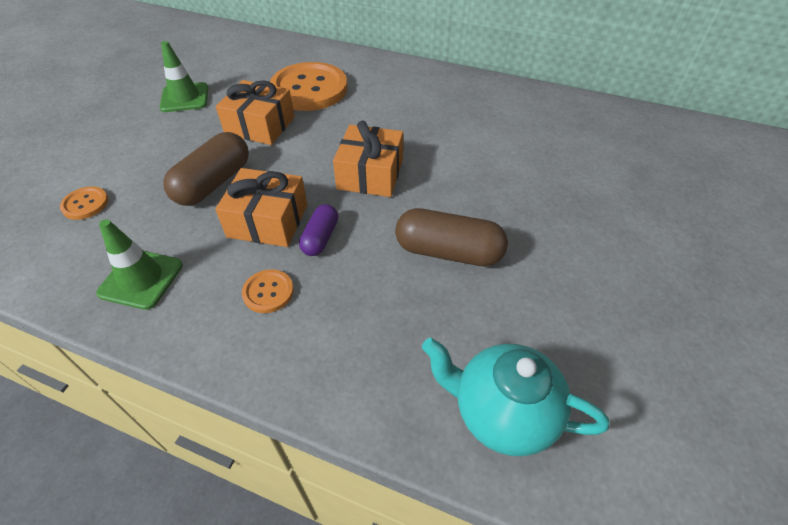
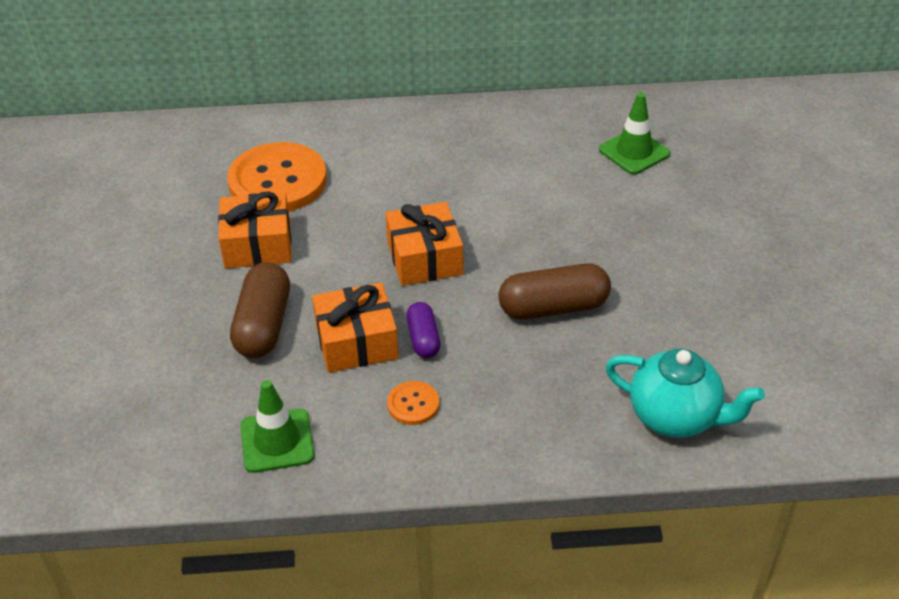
camera: 25 degrees left, 5 degrees down
orange button [60,187,108,220] -> none
green traffic cone [160,41,208,112] -> green traffic cone moved to [599,93,670,174]
turquoise teapot [422,338,610,456] -> turquoise teapot turned 150 degrees counterclockwise [606,349,765,438]

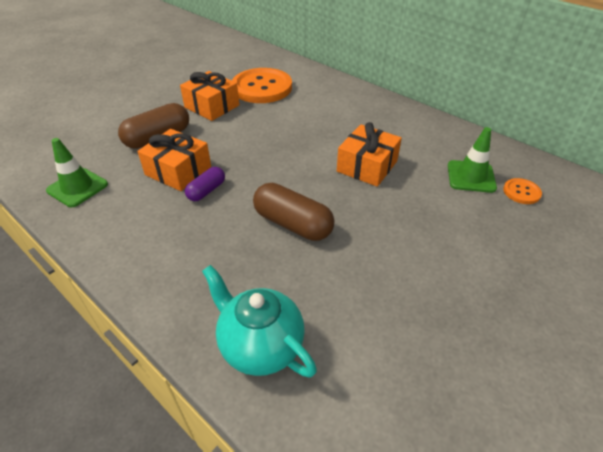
camera: 45 degrees right, 0 degrees up
orange gift [385,202,463,286] -> orange gift moved to [337,122,402,187]
orange button [387,381,439,425] -> orange button moved to [503,178,542,204]
turquoise teapot [606,349,765,438] -> turquoise teapot turned 150 degrees clockwise [202,265,317,378]

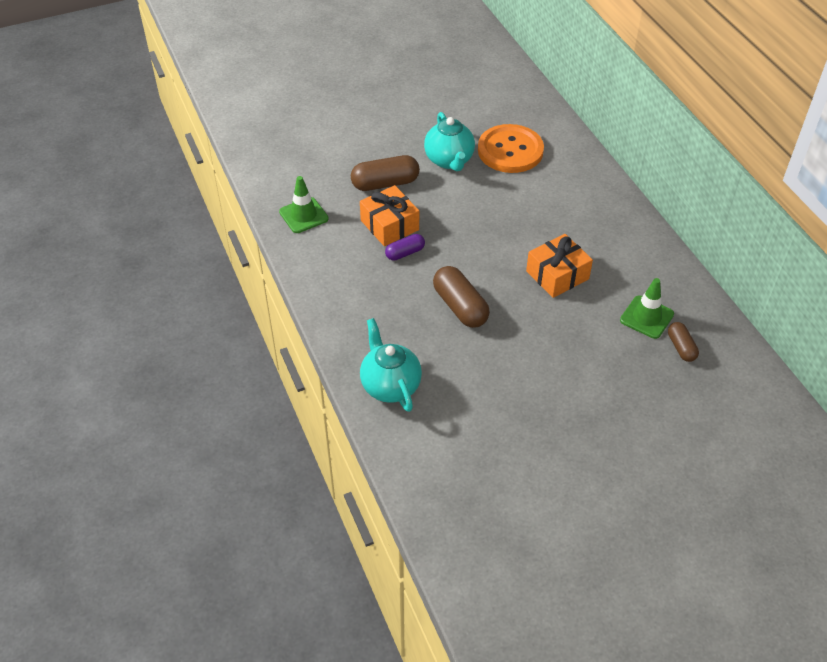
camera: 25 degrees right, 5 degrees up
orange gift [180,71,239,121] -> turquoise teapot [424,112,475,171]
orange button [503,178,542,204] -> brown capsule [668,322,699,362]

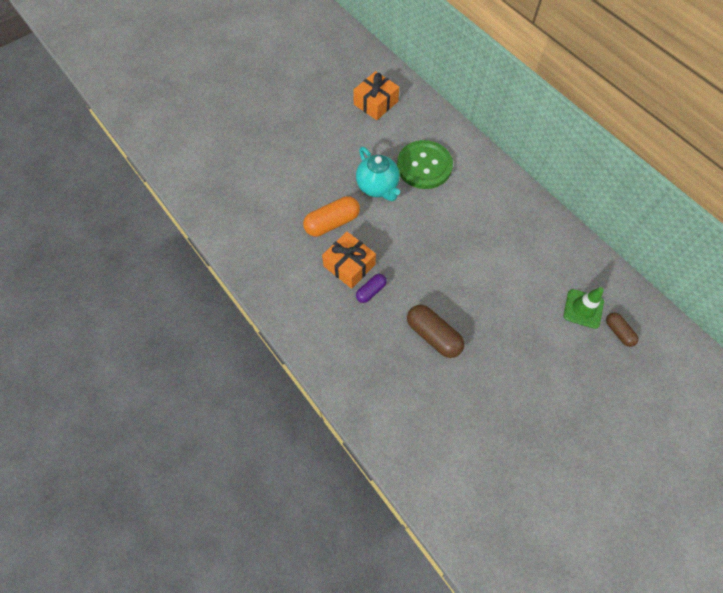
camera: 15 degrees left, 15 degrees up
green traffic cone [279,176,329,233] -> none
brown capsule [351,155,420,191] -> orange capsule [303,196,360,237]
turquoise teapot [360,318,422,412] -> none
orange button [478,124,544,173] -> green button [397,140,453,189]
orange gift [526,234,593,298] -> orange gift moved to [353,71,399,120]

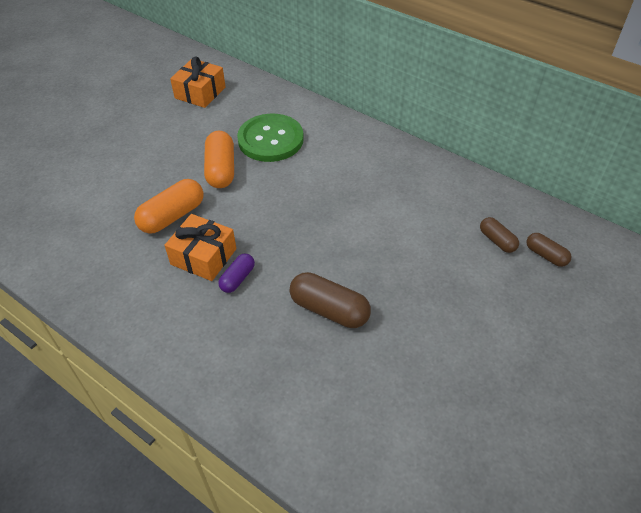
camera: 15 degrees left, 15 degrees down
turquoise teapot [356,147,400,201] -> orange capsule [204,131,234,188]
green traffic cone [563,287,604,329] -> brown capsule [480,217,519,253]

